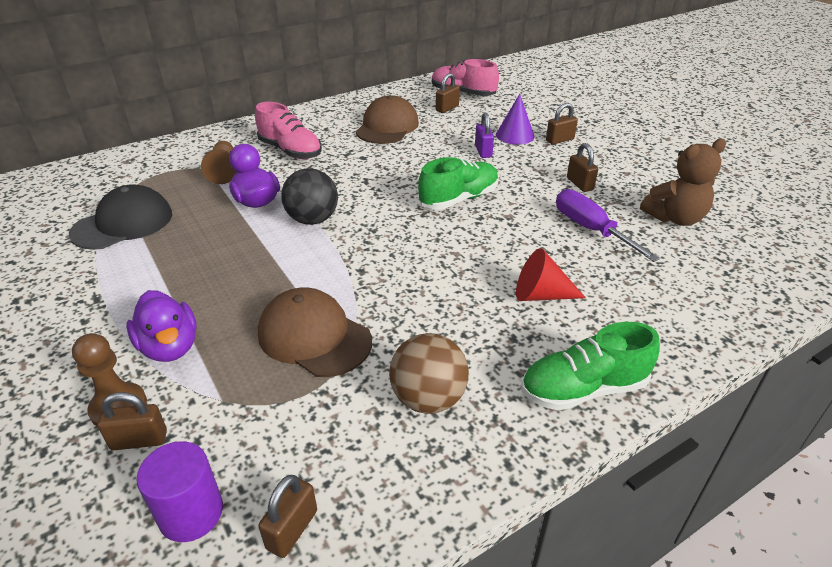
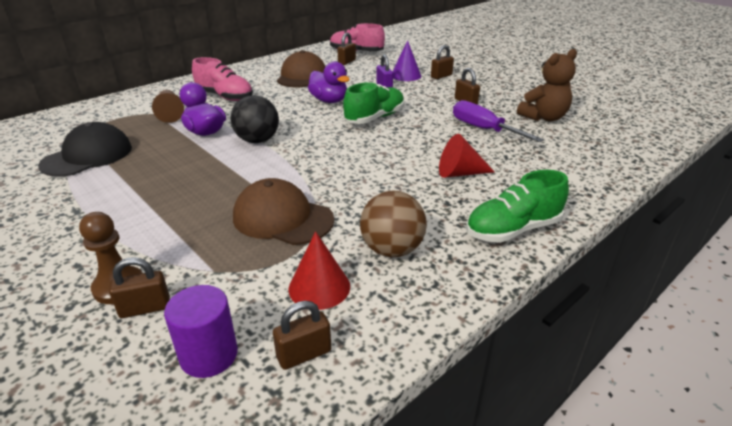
camera: 10 degrees left, 5 degrees down
purple duck [126,290,197,362] -> purple duck moved to [308,61,350,103]
brown padlock [258,475,317,558] -> brown padlock turned 45 degrees clockwise [273,301,331,370]
none -> red cone [289,231,350,310]

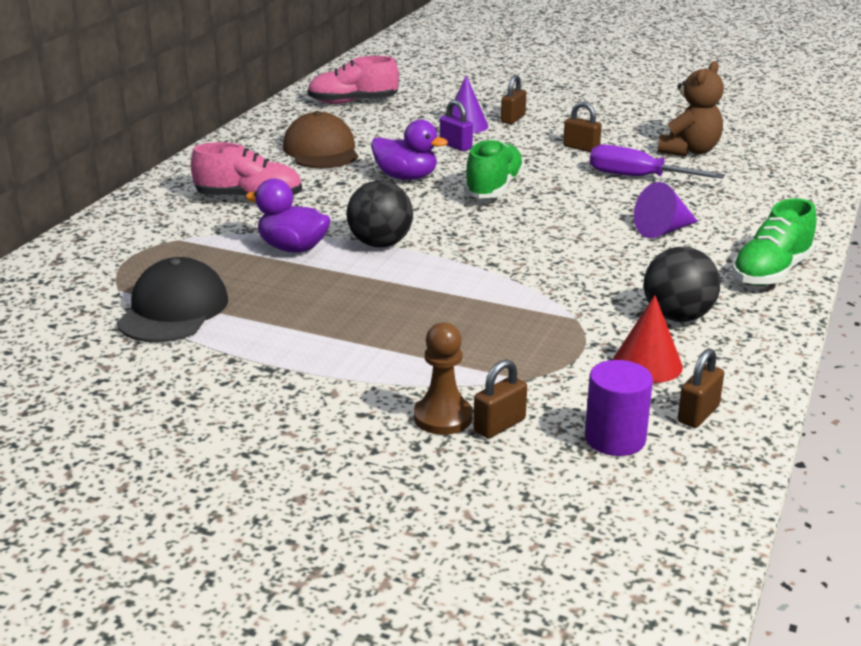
camera: 25 degrees left, 5 degrees down
brown pawn [152,90,184,123] -> none
brown cap [233,178,334,245] -> none
brown padlock [338,33,356,65] -> none
brown ball [360,191,427,257] -> black ball [644,247,720,322]
red cone [439,134,494,178] -> purple cone [634,182,698,238]

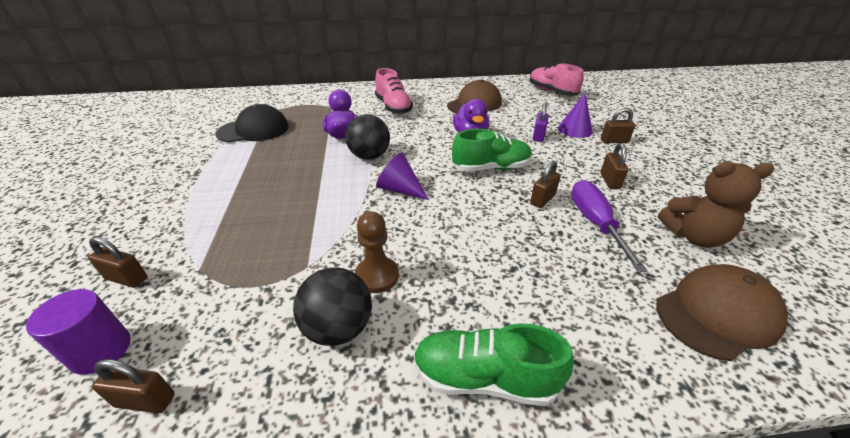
camera: 60 degrees right, 10 degrees up
brown pawn [414,322,473,435] -> brown pawn moved to [355,212,399,293]
red cone [613,295,683,383] -> none
purple cone [634,182,698,238] -> purple cone moved to [376,153,429,200]
none -> brown padlock [530,161,561,208]
none -> brown cap [656,264,788,361]

